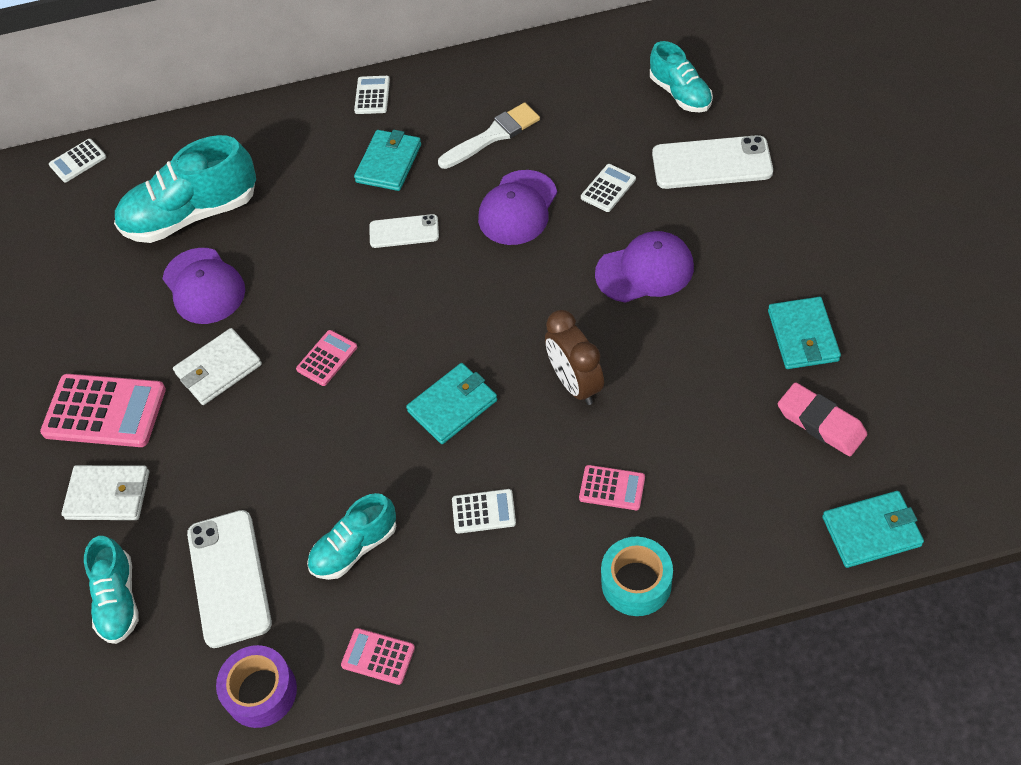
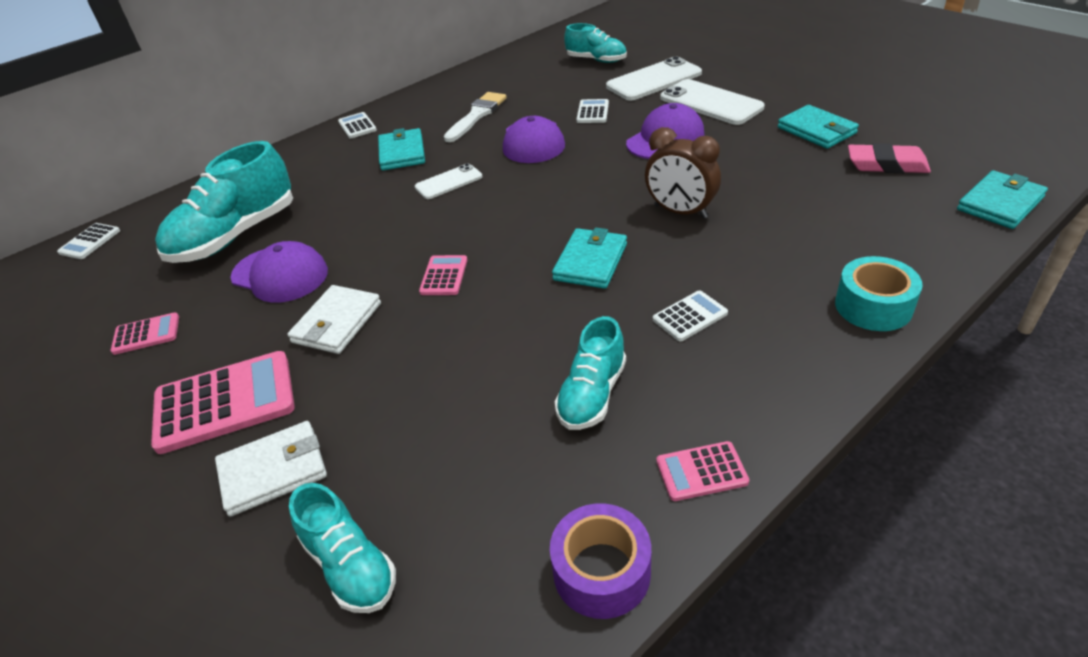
camera: 30 degrees left, 15 degrees down
white phone [187,510,272,648] -> white phone moved to [660,79,765,125]
pink calculator [579,465,645,510] -> pink calculator moved to [111,312,179,355]

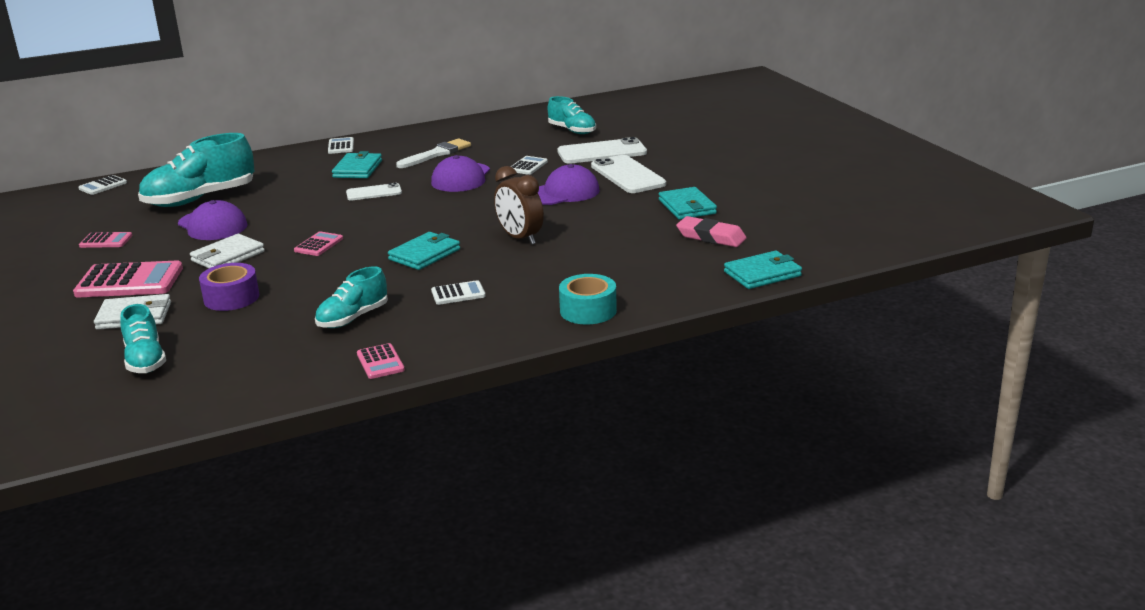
camera: 15 degrees right, 15 degrees down
purple tape [550,503,651,619] -> purple tape moved to [199,263,259,311]
pink calculator [656,441,749,501] -> pink calculator turned 120 degrees counterclockwise [357,343,405,379]

